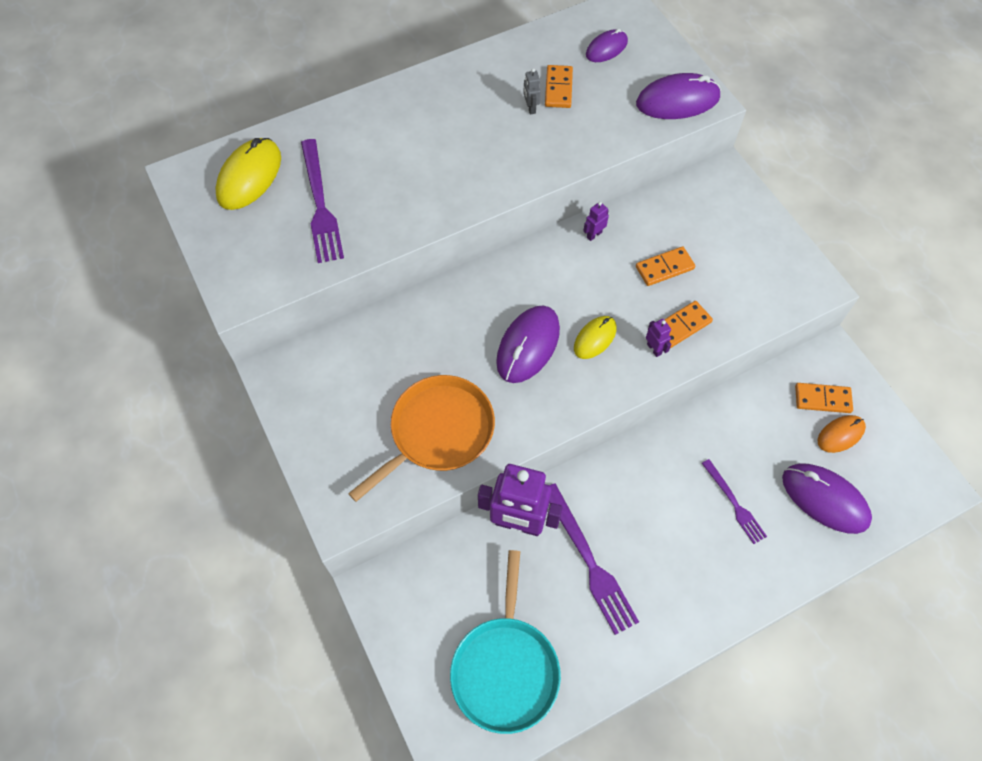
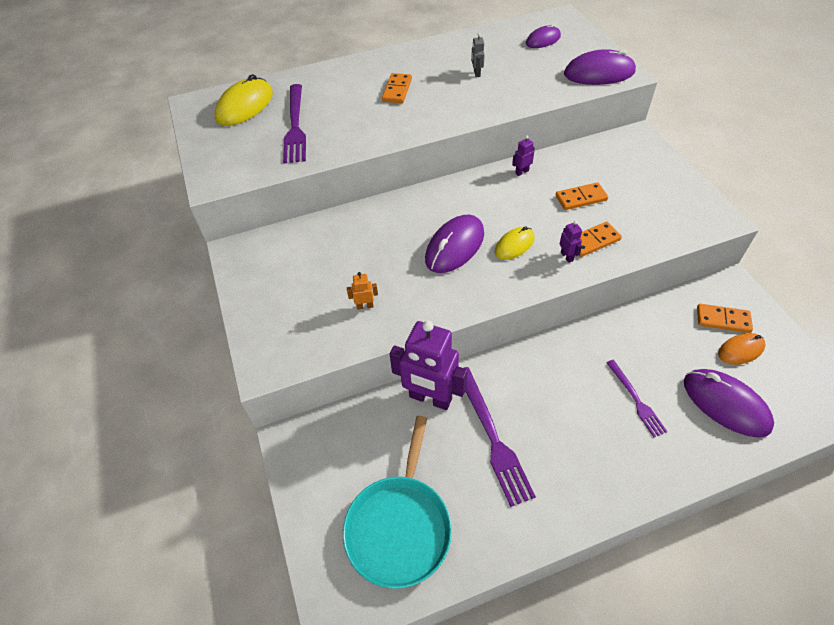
camera: 10 degrees right, 10 degrees down
orange pan [348,375,495,502] -> orange robot [347,272,378,310]
orange domino [545,65,573,108] -> orange domino moved to [382,73,412,103]

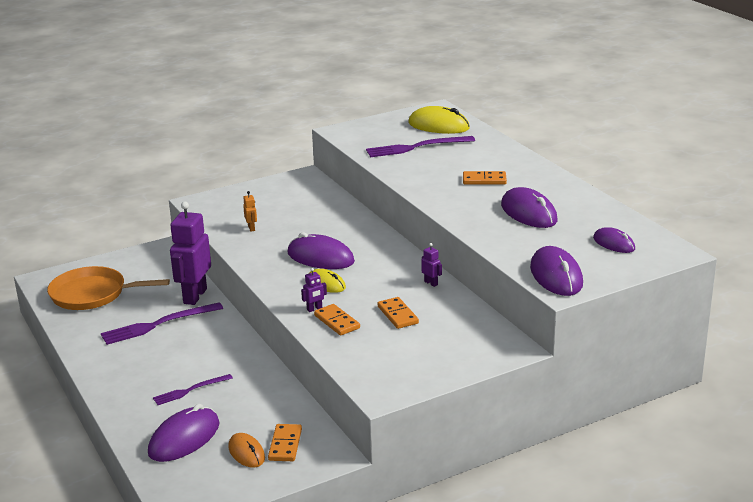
camera: 80 degrees right, 25 degrees down
turquoise pan [343,416,452,589] -> orange pan [47,266,170,310]
grey robot [471,33,485,77] -> purple mouse [501,187,558,228]

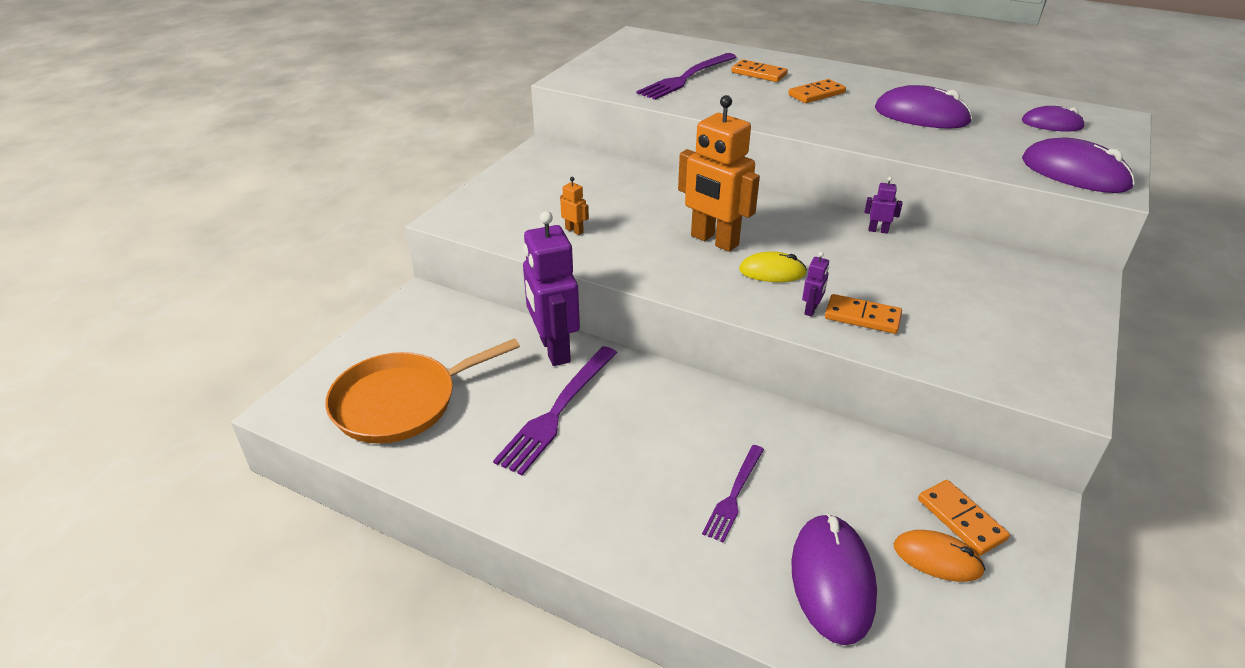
camera: 35 degrees left, 10 degrees up
purple mouse [287,232,355,269] -> orange robot [678,95,760,252]
orange domino [378,297,419,329] -> orange domino moved to [731,59,788,82]
yellow mouse [408,106,470,134] -> none

